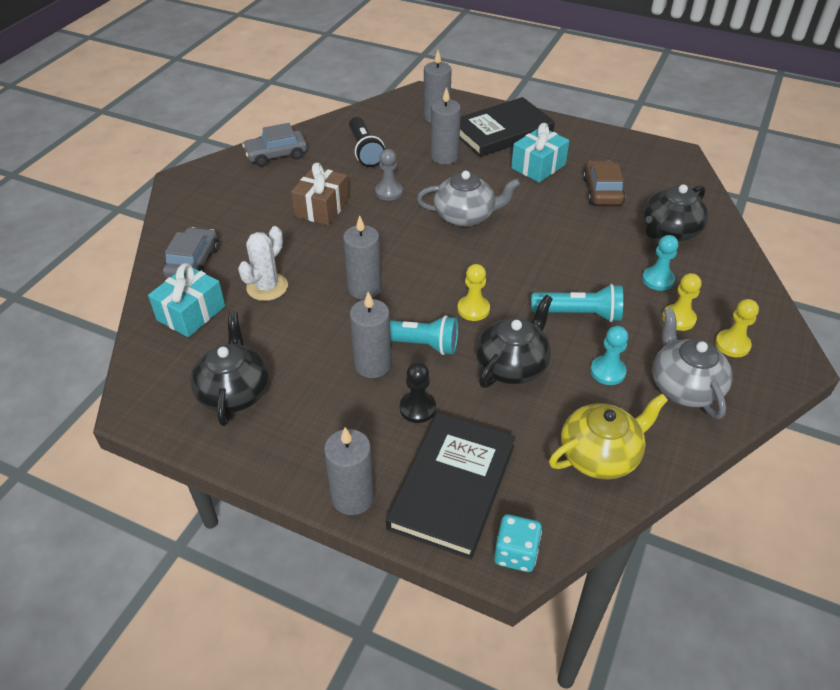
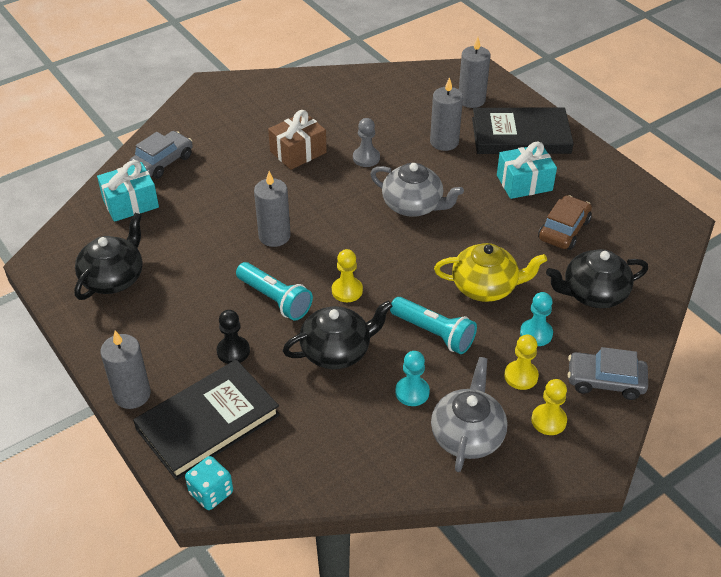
camera: 30 degrees right, 0 degrees up
white cactus [238,226,288,301] -> none
grey car [242,123,307,167] -> grey car moved to [568,347,648,400]
black flashlight [349,117,385,167] -> none
grey candle [350,292,392,378] -> none
yellow teapot [549,394,668,480] -> yellow teapot moved to [434,243,547,302]

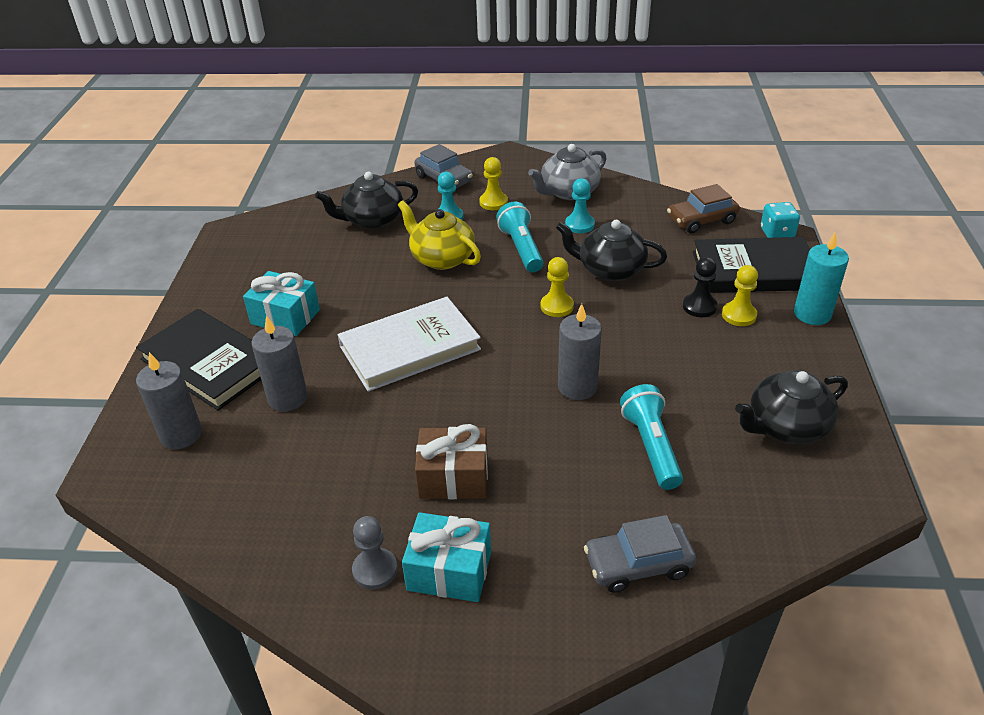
camera: 140 degrees left, 5 degrees down
turquoise gift [97,160,159,222] -> turquoise gift moved to [402,512,491,602]
grey candle [100,331,151,409] -> turquoise candle [794,232,849,325]
turquoise flashlight [236,262,313,321] -> turquoise flashlight moved to [620,384,683,490]
grey pawn [353,118,380,167] -> grey pawn moved to [352,516,398,590]
grey teapot [370,163,464,217] -> white book [338,297,481,392]
yellow pawn [531,379,567,435] -> yellow pawn moved to [722,265,758,326]
brown car [538,195,592,250] -> brown car moved to [667,184,740,233]
black teapot [546,249,648,308] -> black teapot turned 135 degrees clockwise [315,172,418,229]

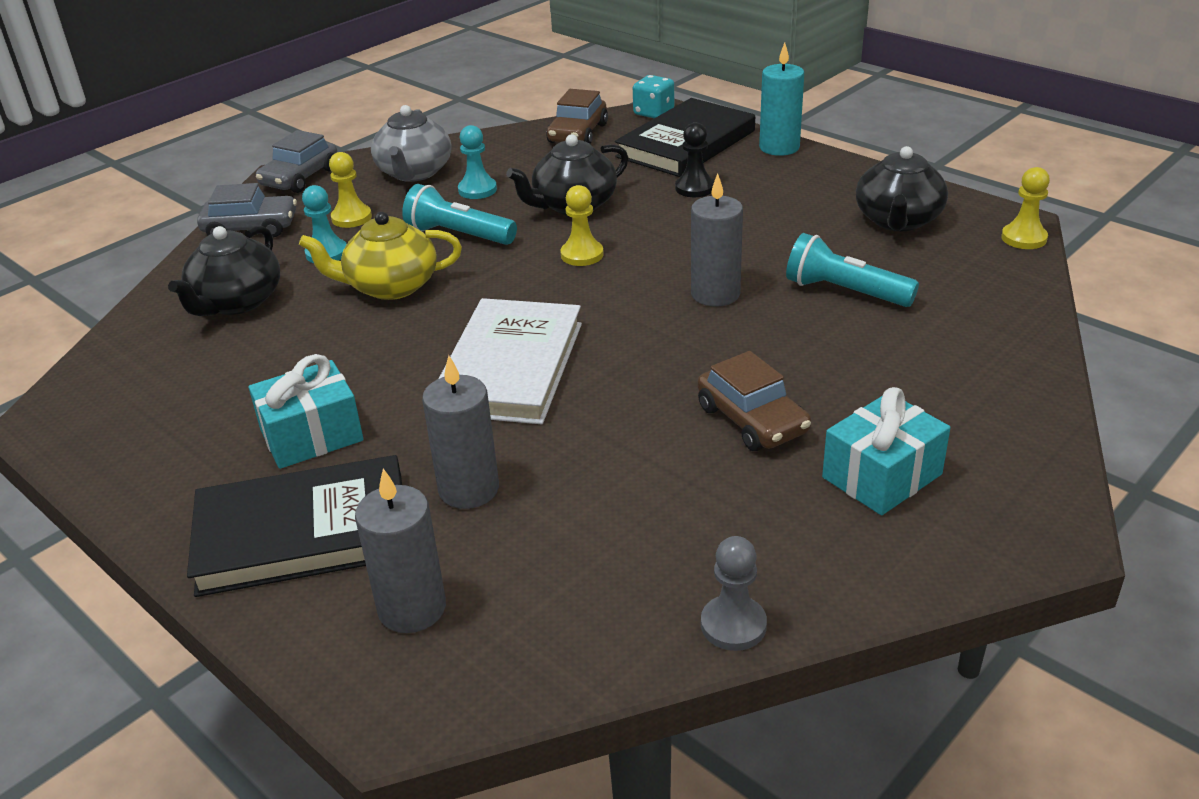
camera: 50 degrees left, 5 degrees down
grey pawn [352,516,398,590] -> grey pawn moved to [701,536,767,651]
brown gift [415,424,488,499] -> brown car [697,351,811,451]
grey car [584,515,696,593] -> grey car moved to [256,130,338,193]
yellow pawn [722,265,758,326] -> yellow pawn moved to [1002,167,1050,249]

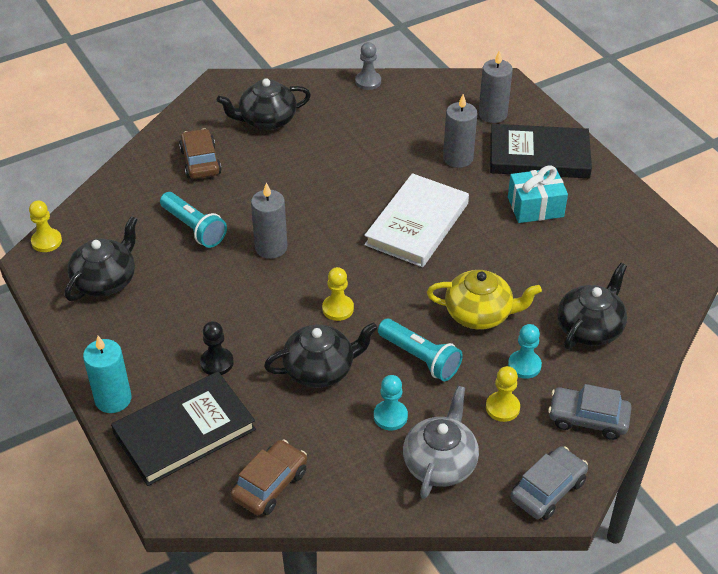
camera: 165 degrees left, 10 degrees up
turquoise dice [633,75,674,118] -> none
brown car [697,351,811,451] -> brown car moved to [179,129,222,179]
turquoise gift [822,387,950,515] -> black teapot [217,78,311,130]

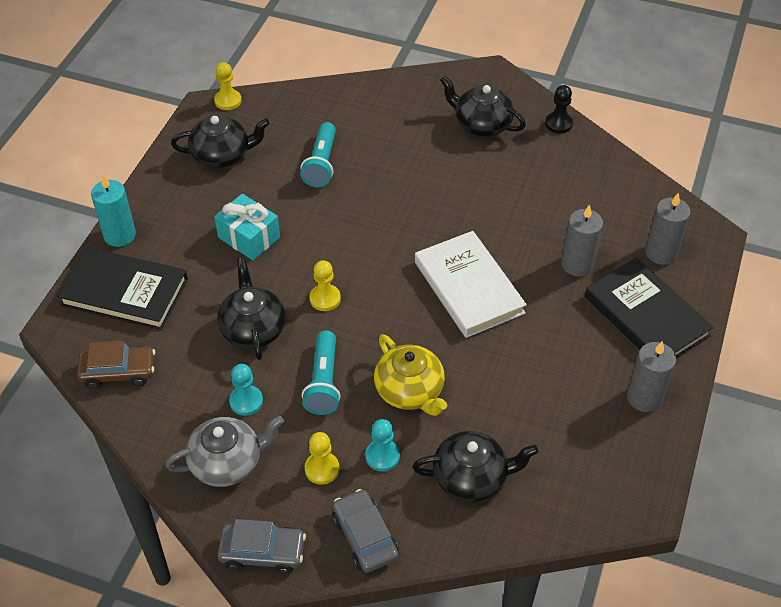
camera: 50 degrees right, 5 degrees up
brown car [179,129,222,179] -> none
black pawn [200,321,234,375] -> black pawn moved to [545,85,573,133]
grey candle [251,183,288,259] -> grey candle moved to [627,341,676,412]
black teapot [264,322,378,388] -> black teapot turned 135 degrees counterclockwise [218,258,286,360]
grey pawn [355,42,381,90] -> none
white book [364,173,469,267] -> white book turned 75 degrees clockwise [415,231,527,338]
turquoise gift [508,165,568,223] -> turquoise gift moved to [214,194,280,260]

